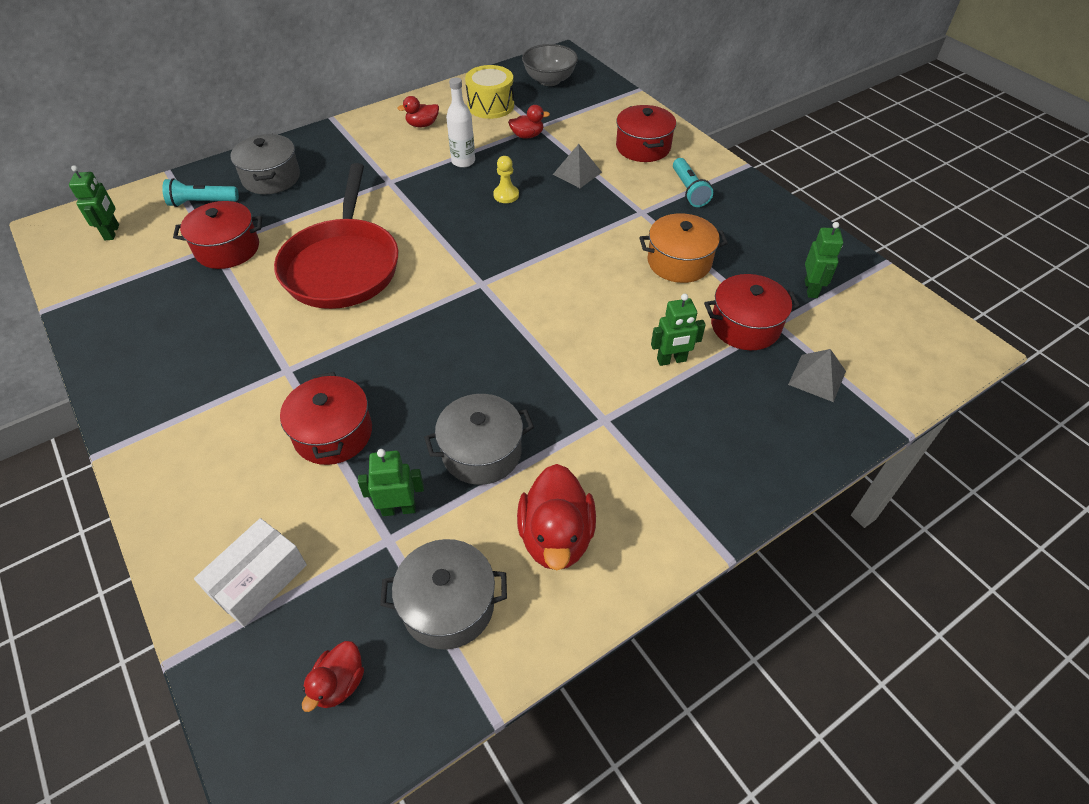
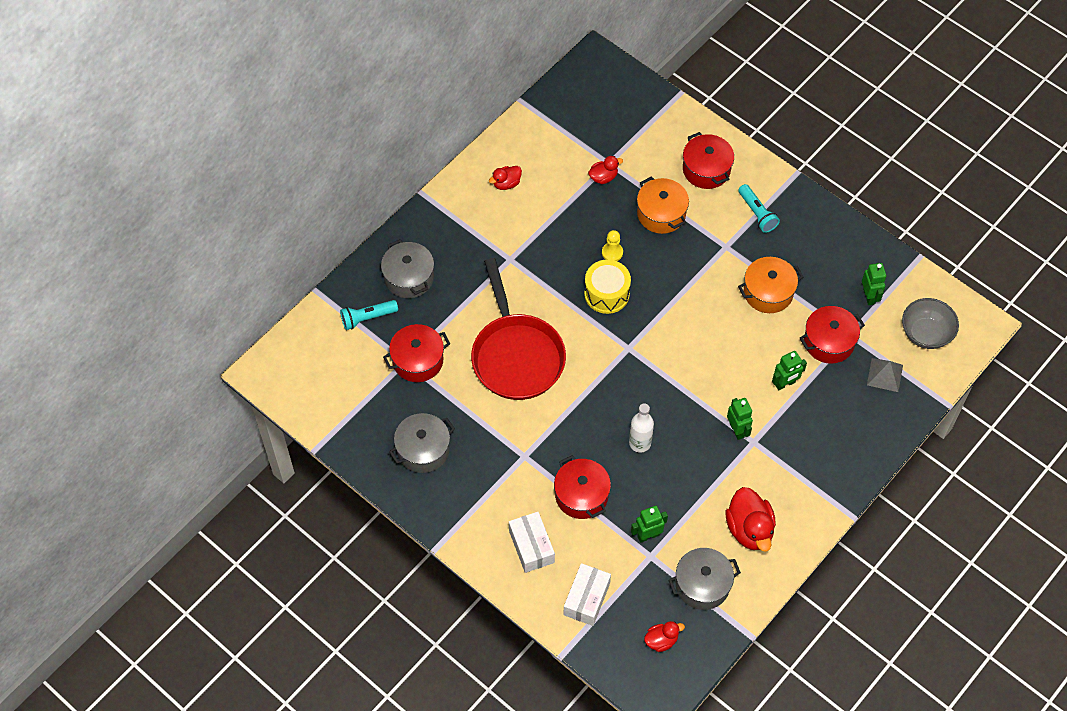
camera: 15 degrees left, 10 degrees up
green robot [69,165,119,240] -> green robot moved to [727,398,753,440]
red duck [302,641,364,712] -> red duck turned 120 degrees counterclockwise [644,621,685,652]
grey pot [424,394,534,485] -> grey pot moved to [389,413,455,473]
white bottle [446,77,475,168] -> white bottle moved to [629,403,654,453]
yellow drum [465,65,514,119] -> yellow drum moved to [584,260,631,314]
grey bowl [522,44,578,86] -> grey bowl moved to [902,298,959,349]
grey pyramid [553,144,602,188] -> orange pot [637,176,689,234]
none -> white box [509,512,555,573]

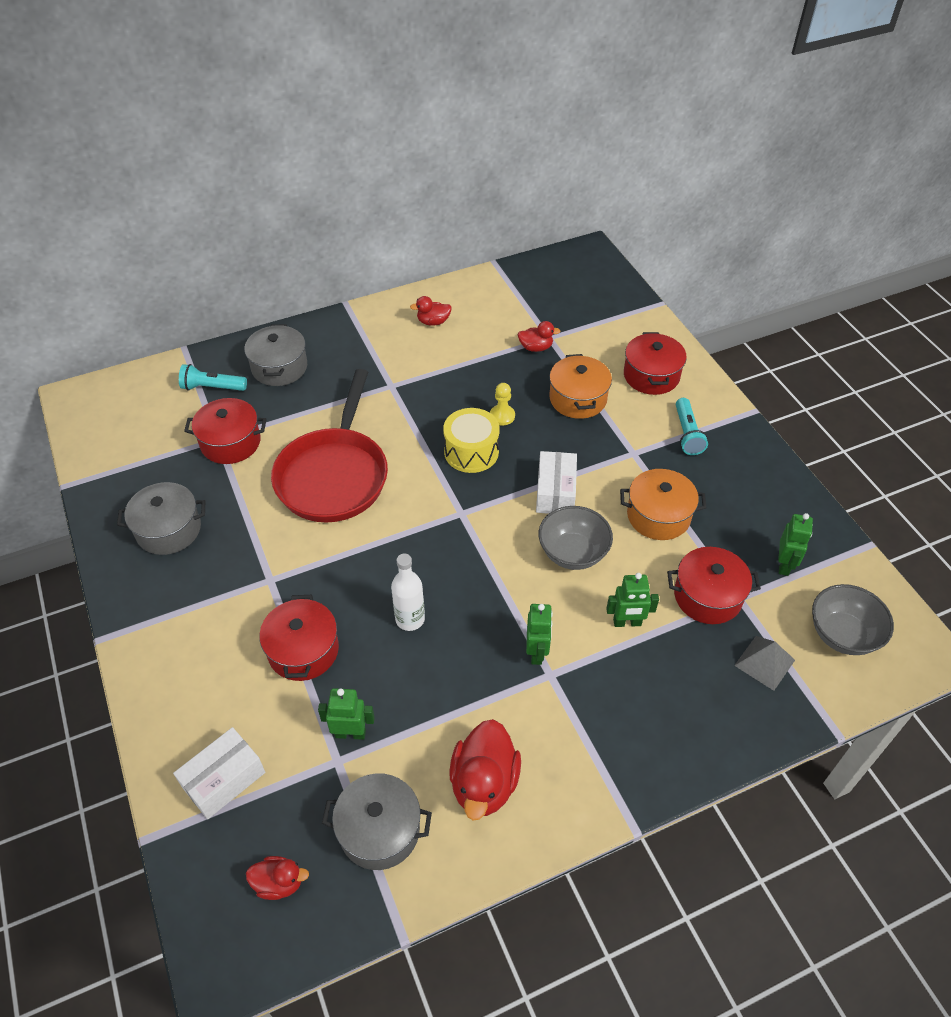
camera: 25 degrees right, 10 degrees down
white box [509,512,555,573] -> white box moved to [536,451,577,514]
none -> grey bowl [539,506,613,570]

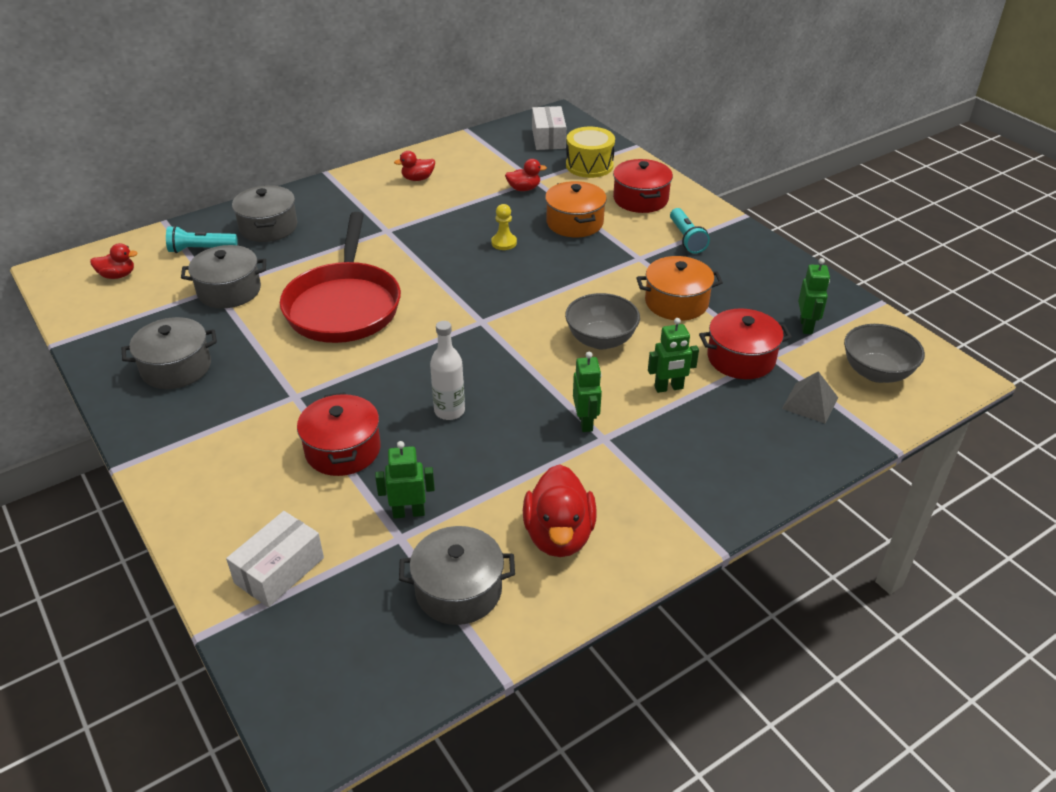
camera: 10 degrees left, 10 degrees down
red pot [184,398,266,464] -> grey pot [181,245,266,308]
red duck [246,856,309,900] -> red duck moved to [90,243,138,279]
yellow drum [443,408,500,473] -> yellow drum moved to [566,127,615,178]
white box [536,451,577,514] -> white box moved to [532,106,566,150]

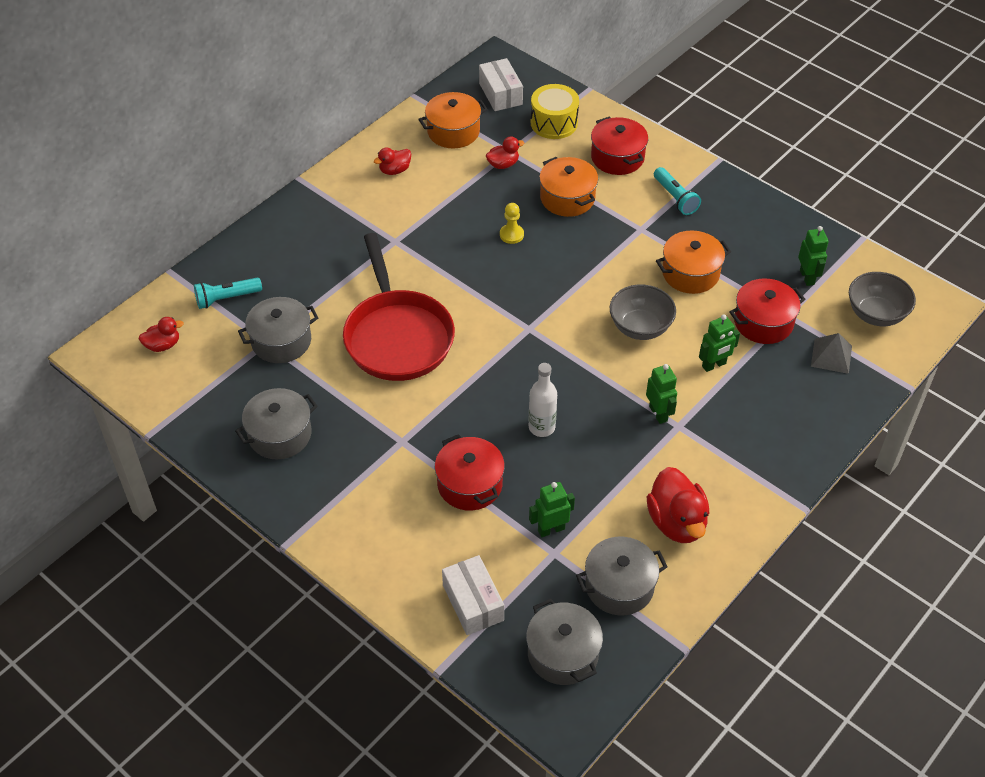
camera: 15 degrees left, 10 degrees up
white box [226,511,324,607] -> white box turned 45 degrees counterclockwise [442,555,504,635]
grey pot [232,185,297,242] -> grey pot moved to [526,598,603,685]
none -> orange pot [418,92,488,148]

